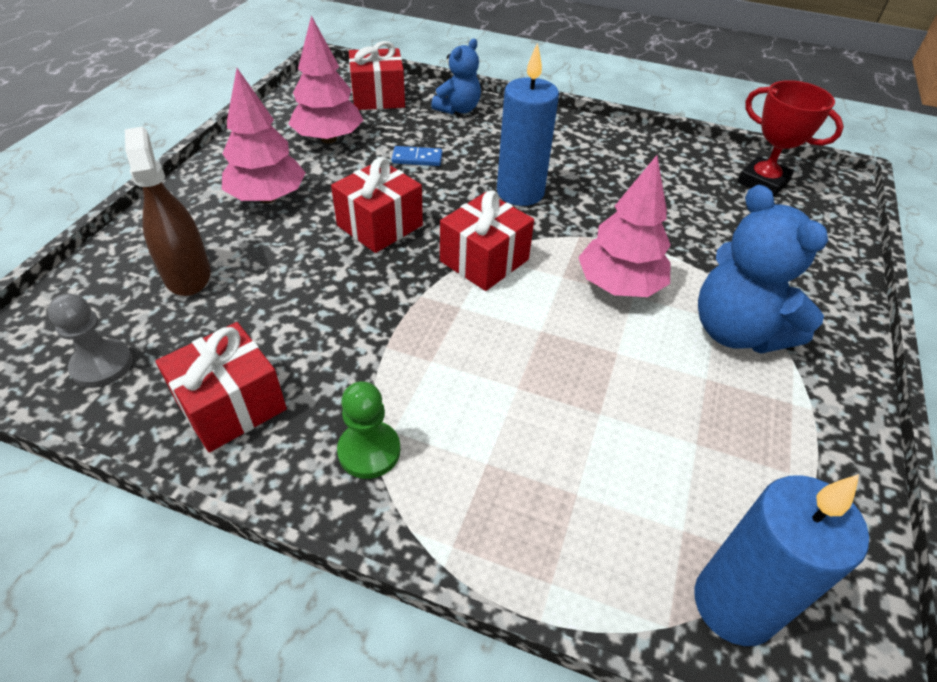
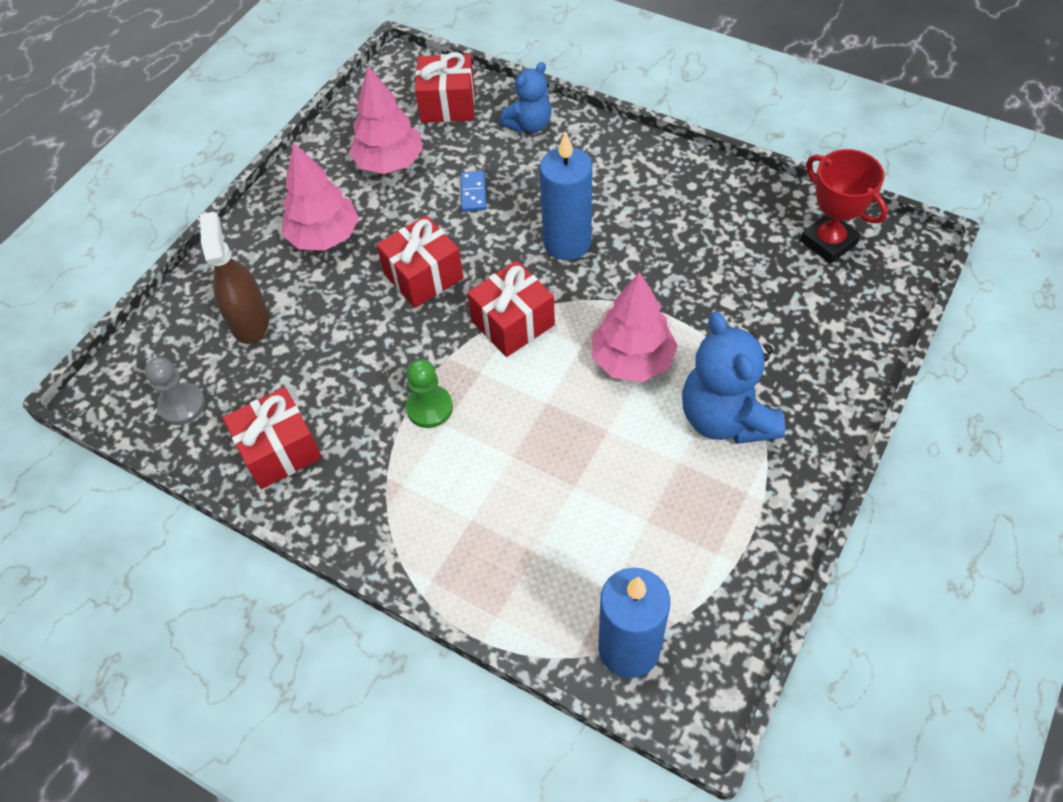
camera: 15 degrees right, 10 degrees up
green pawn [337,381,400,479] -> green pawn moved to [406,359,453,428]
blue domino [392,146,442,166] -> blue domino turned 75 degrees clockwise [460,171,486,212]

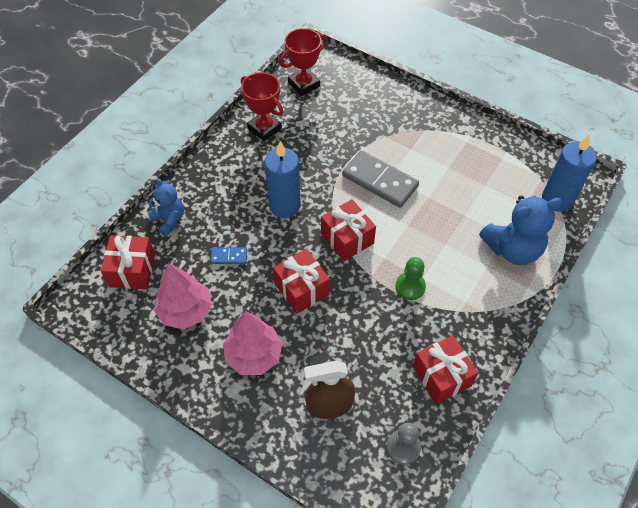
camera: 90 degrees left, 0 degrees up
pink tree [592,272,678,382] -> grey domino [342,150,419,208]
blue teddy bear [682,312,785,444] -> blue teddy bear moved to [479,195,562,265]
none -> red trophy [241,72,283,141]

